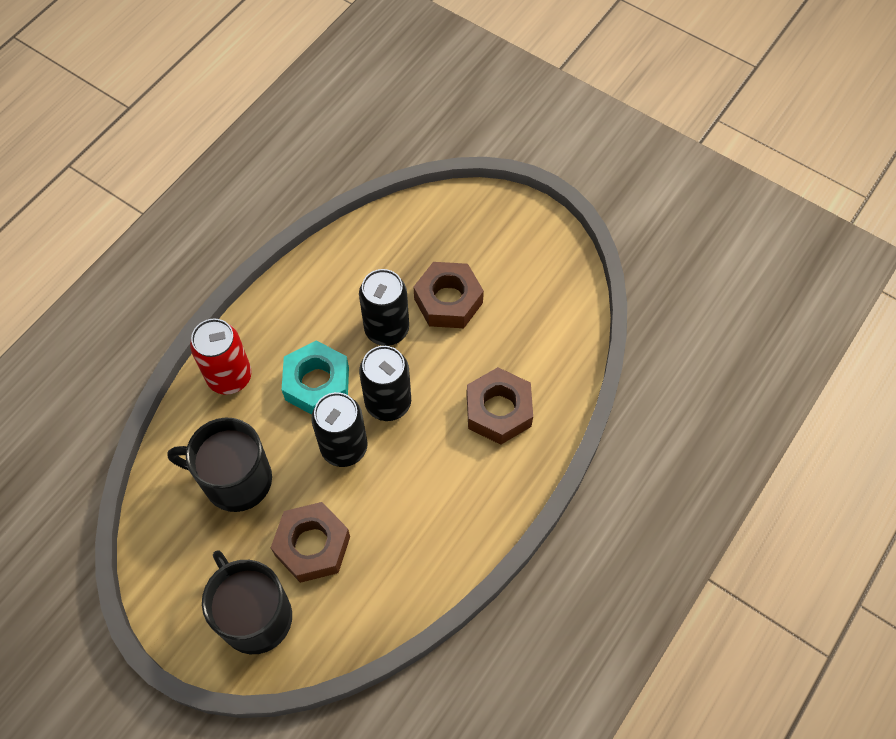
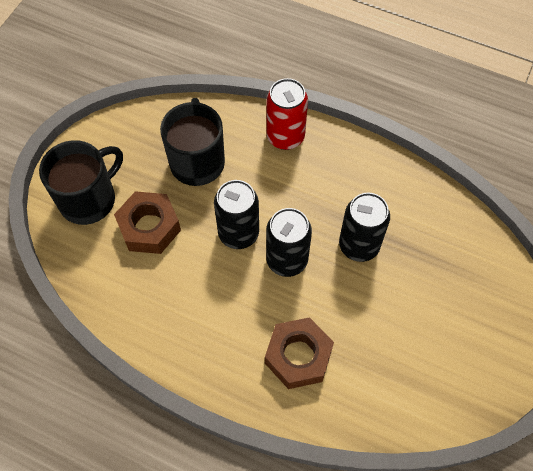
camera: 80 degrees right, 0 degrees up
turquoise nut [282,340,349,415] -> none
brown nut [413,262,484,328] -> none

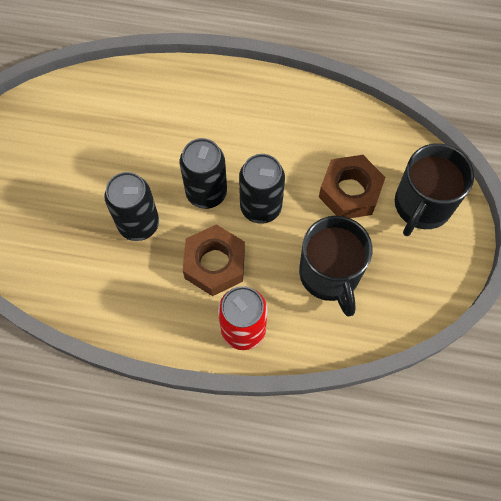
camera: 165 degrees right, 5 degrees up
brown nut [265,317,334,389] -> brown nut moved to [183,224,245,296]

